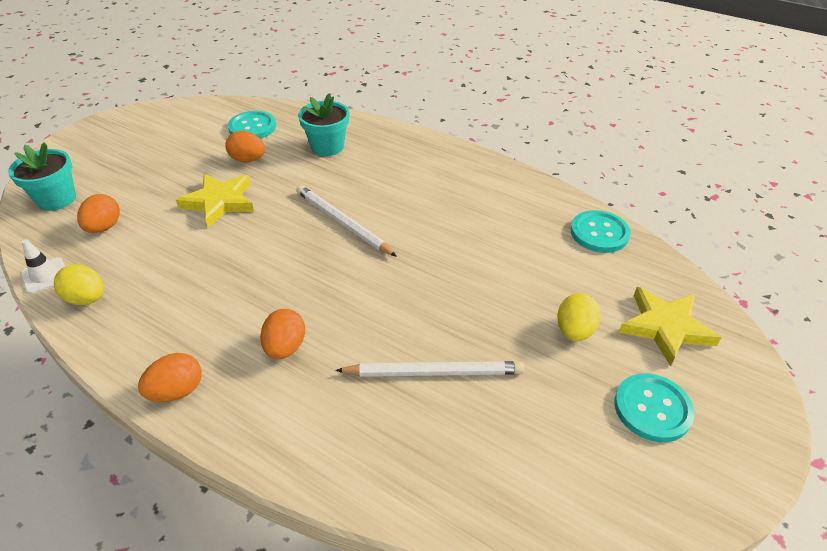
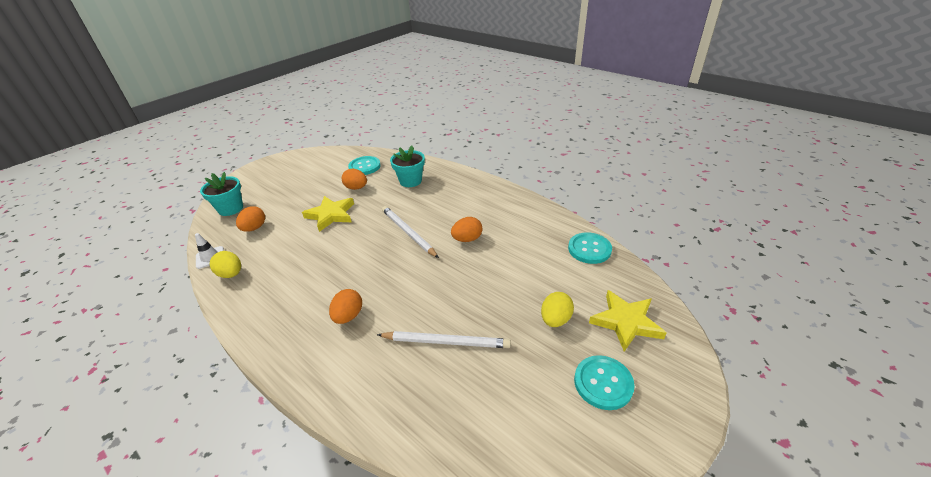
camera: 10 degrees right, 5 degrees down
orange egg [138,353,202,402] -> orange egg moved to [451,217,482,242]

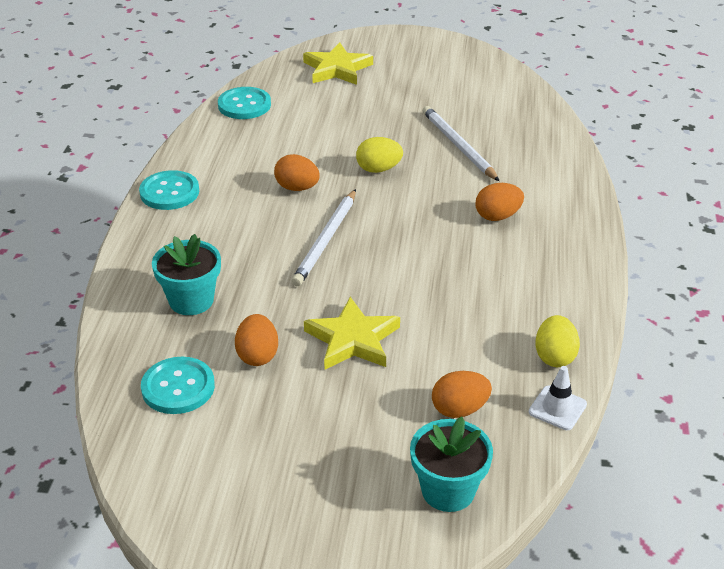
camera: 125 degrees left, 0 degrees up
yellow egg [541,292,574,327] -> yellow egg moved to [356,137,403,173]
turquoise button [574,355,635,410] -> turquoise button moved to [139,170,199,210]

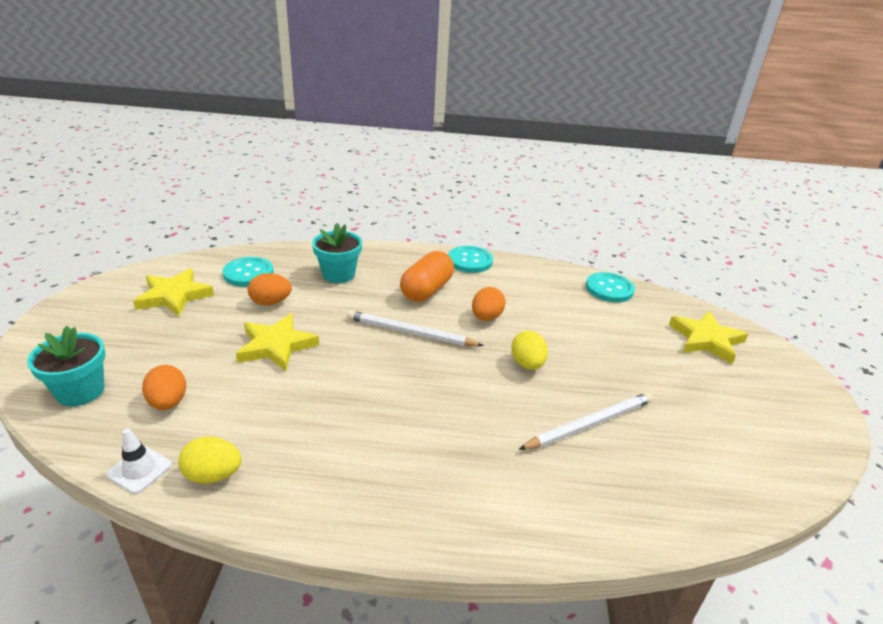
camera: 85 degrees right, 5 degrees down
orange egg [475,183,524,221] -> none
none -> yellow star [133,268,214,317]
none -> orange capsule [400,251,454,302]

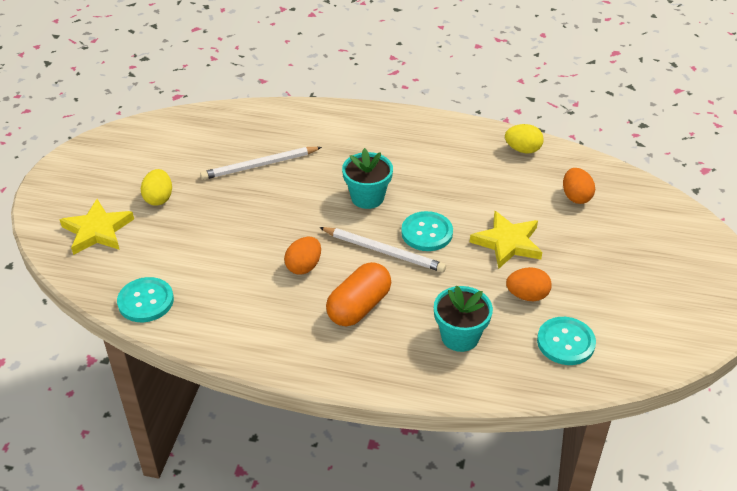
camera: 170 degrees left, 10 degrees up
turquoise flower pot [27,326,106,406] -> turquoise flower pot moved to [342,148,393,209]
white traffic cone [106,428,172,494] -> none
yellow star [133,268,214,317] -> none
turquoise button [448,246,493,273] -> turquoise button moved to [401,211,453,251]
yellow egg [512,331,548,370] -> yellow egg moved to [141,169,172,206]

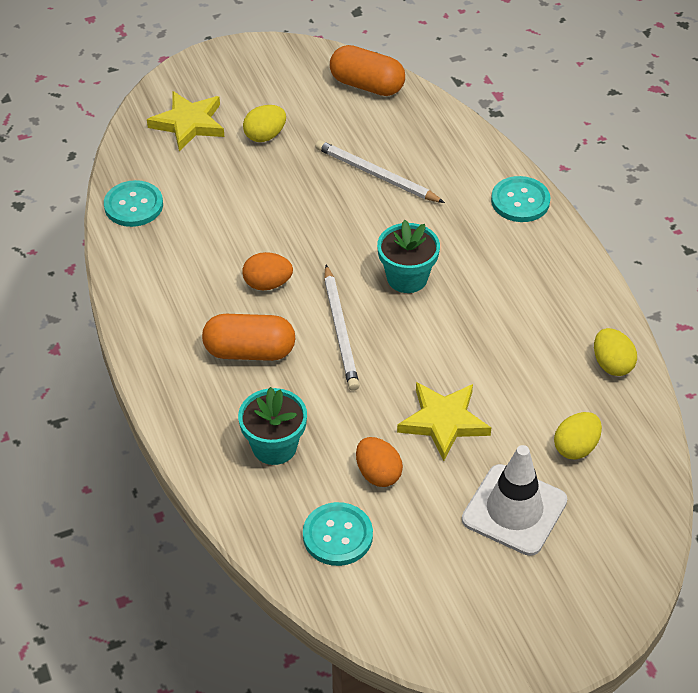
camera: 55 degrees right, 5 degrees up
turquoise button [401,211,453,251] -> turquoise button moved to [491,176,551,222]
orange egg [563,168,595,204] -> yellow egg [554,412,602,460]
none -> orange capsule [330,45,405,96]
none -> white traffic cone [462,445,567,556]

